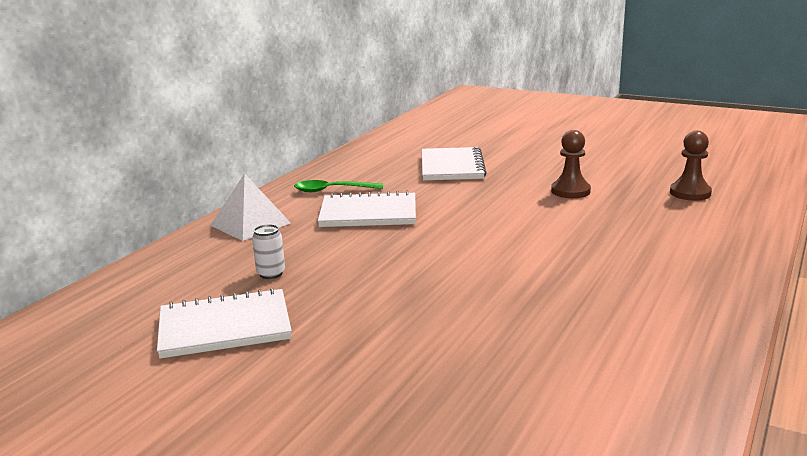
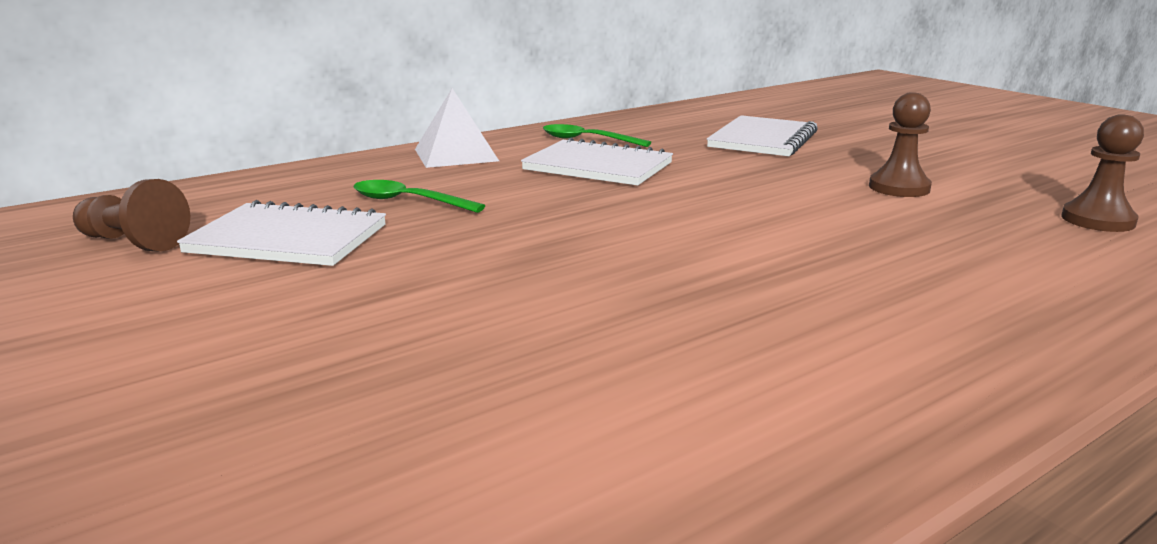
camera: 25 degrees right, 0 degrees up
white can [252,224,285,279] -> green spoon [354,180,485,213]
none -> brown pawn [73,179,190,251]

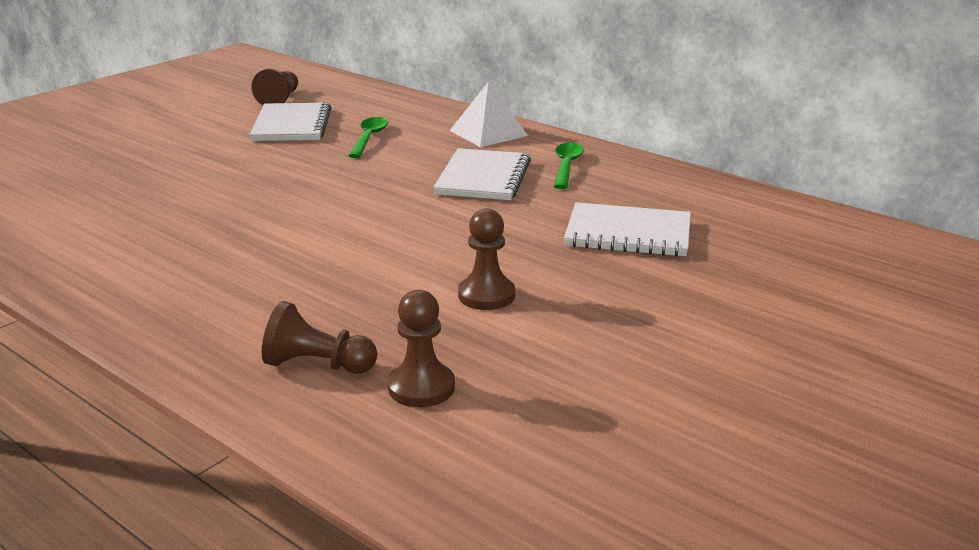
camera: 75 degrees right, 5 degrees up
none -> brown pawn [262,301,377,374]

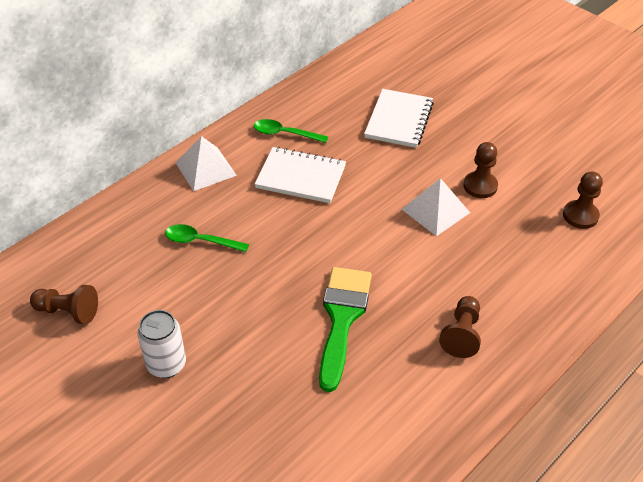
camera: 85 degrees left, 20 degrees up
white notebook [250,102,331,141] -> none
brown pawn [262,301,377,374] -> brown pawn moved to [439,296,481,358]
none -> white can [137,310,186,378]
none -> green brush [319,267,372,392]
none -> white pyramid [402,178,470,236]

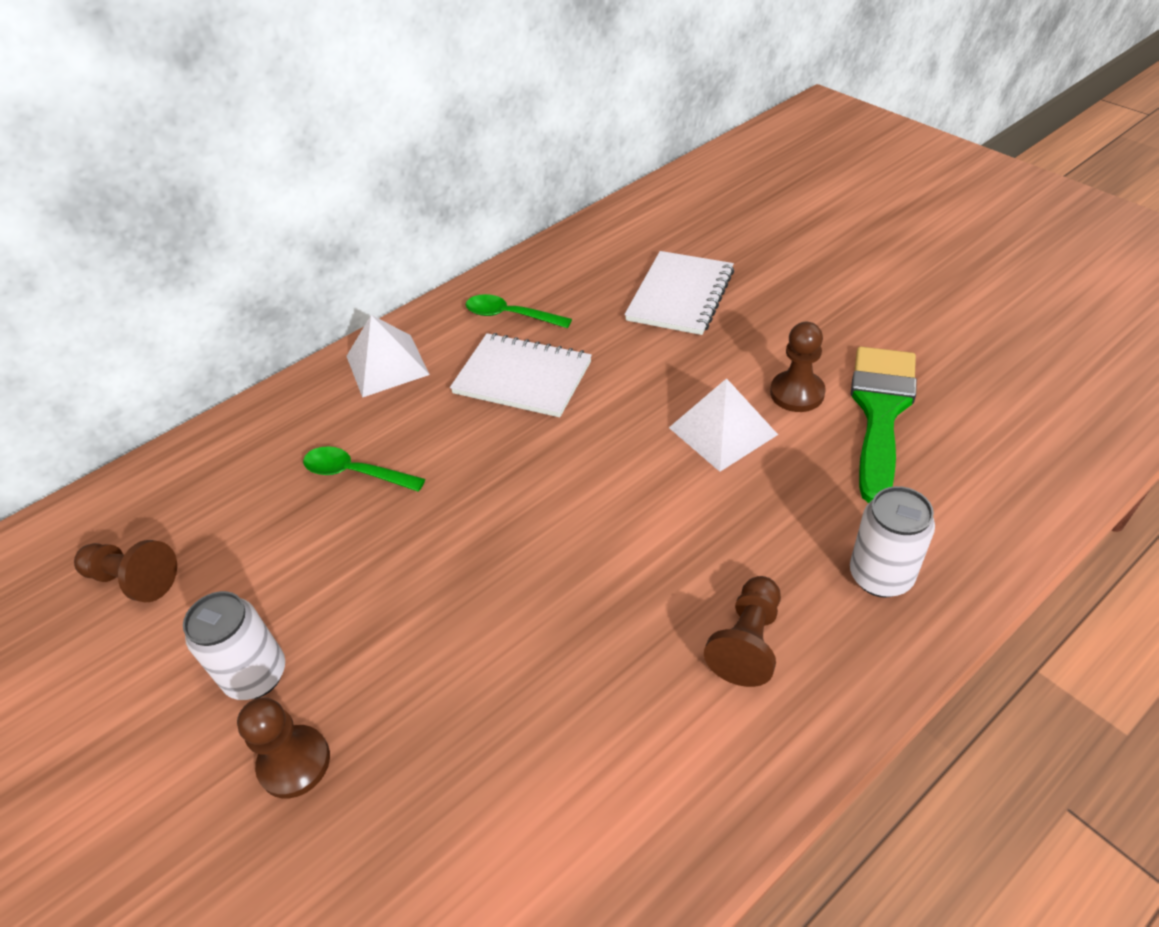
camera: 10 degrees right, 0 degrees up
green brush [319,267,372,392] -> green brush moved to [851,347,917,503]
brown pawn [563,172,603,229] -> brown pawn moved to [237,697,330,798]
none -> white can [850,486,935,598]

